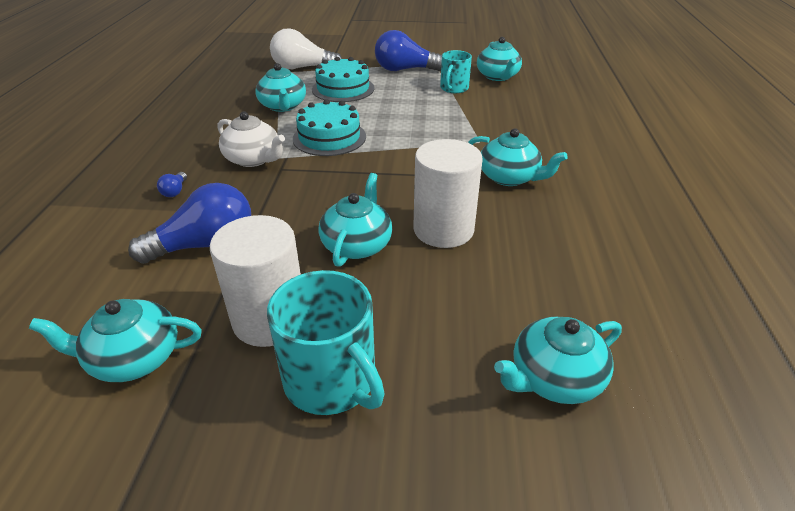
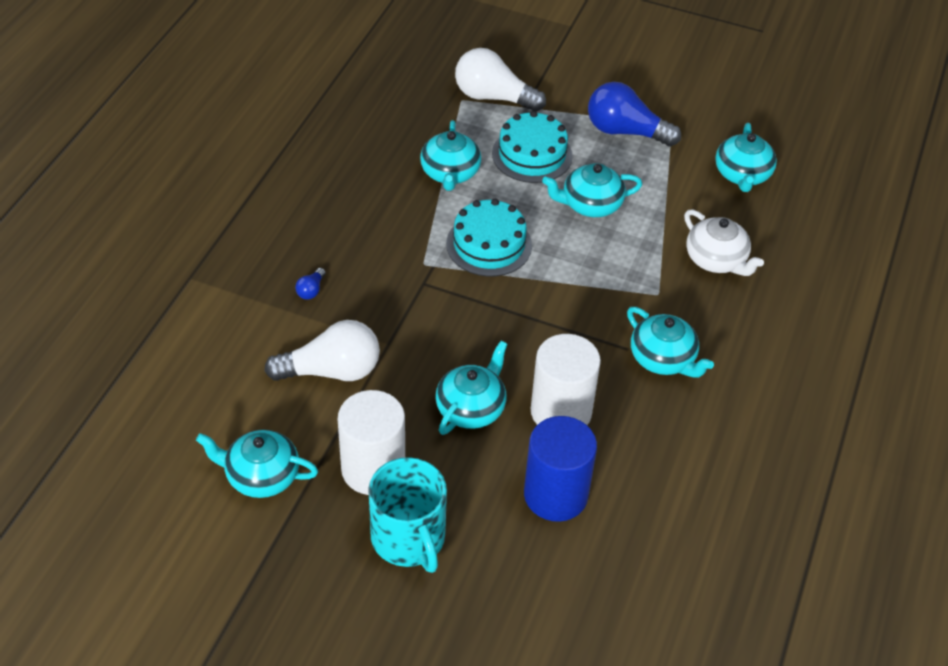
camera: 15 degrees right, 10 degrees up
blue light bulb [128,183,251,264] -> white light bulb [264,320,380,381]
white teapot [218,112,285,167] -> white teapot moved to [684,209,764,276]
turquoise mug [440,50,472,93] -> none
turquoise teapot [494,316,622,404] -> turquoise teapot moved to [542,163,642,217]
none -> blue cylinder [524,416,597,522]

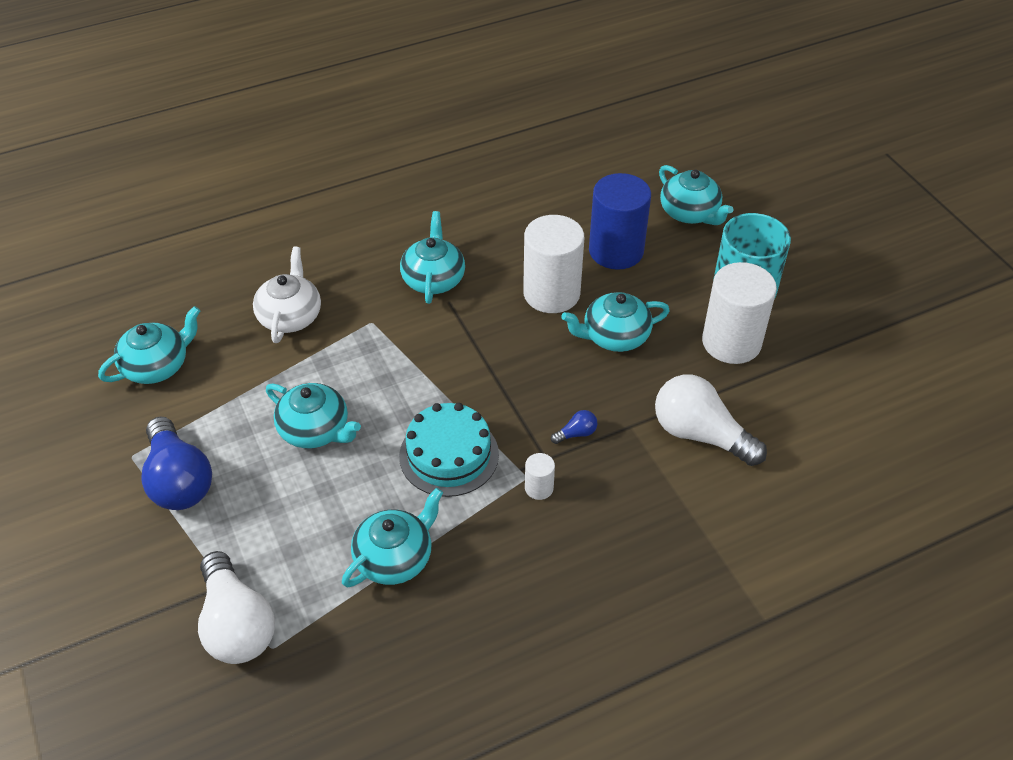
camera: 135 degrees left, 0 degrees up
turquoise teapot [196,430,318,498] -> turquoise teapot moved to [659,165,733,225]
blue light bulb [295,268,326,300] -> blue light bulb moved to [551,410,598,444]
turquoise cake [492,111,573,183] -> none
none -> white cylinder [525,453,555,500]

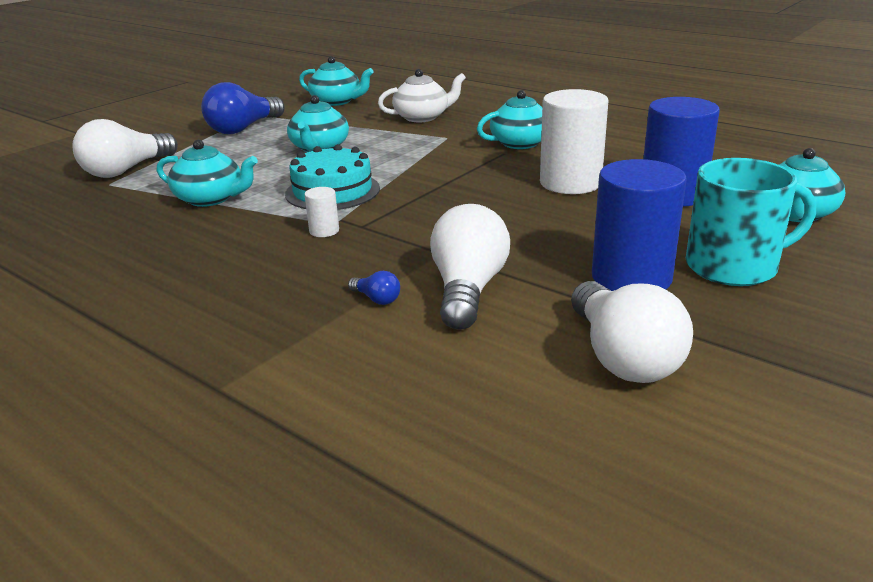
camera: 65 degrees right, 20 degrees down
blue light bulb [551,410,598,444] -> blue light bulb moved to [348,271,400,305]
turquoise teapot [561,292,670,352] -> none
white cylinder [702,262,777,364] -> blue cylinder [592,159,687,291]
none -> white light bulb [571,281,693,383]

